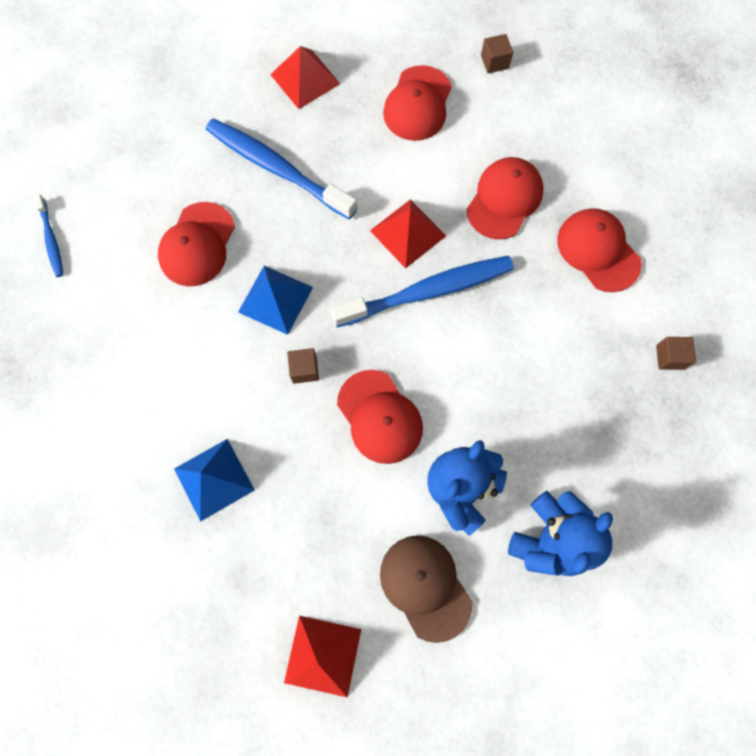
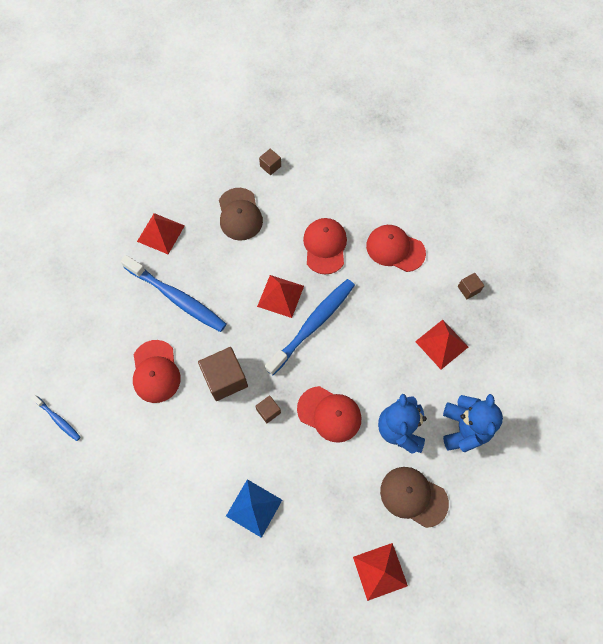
camera: 30 degrees left, 5 degrees down
blue toothbrush [206,118,357,220] -> blue toothbrush turned 150 degrees counterclockwise [121,255,226,332]
blue pyramid [238,266,313,335] -> brown cube [198,347,248,401]
red cap [383,65,452,141] -> brown cap [219,188,263,241]
none -> red pyramid [415,320,468,370]

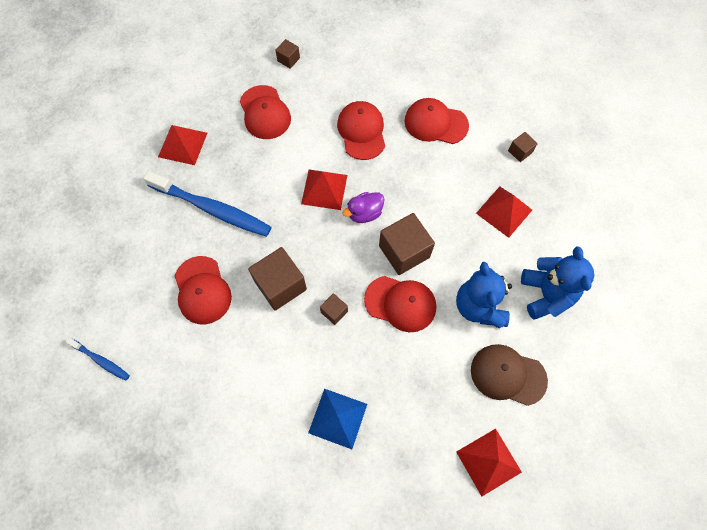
camera: 10 degrees left, 0 degrees up
brown cap [219,188,263,241] -> red cap [240,85,291,139]
blue toothbrush [265,279,355,375] -> purple duck [343,192,385,223]
none -> brown cube [379,213,435,275]

